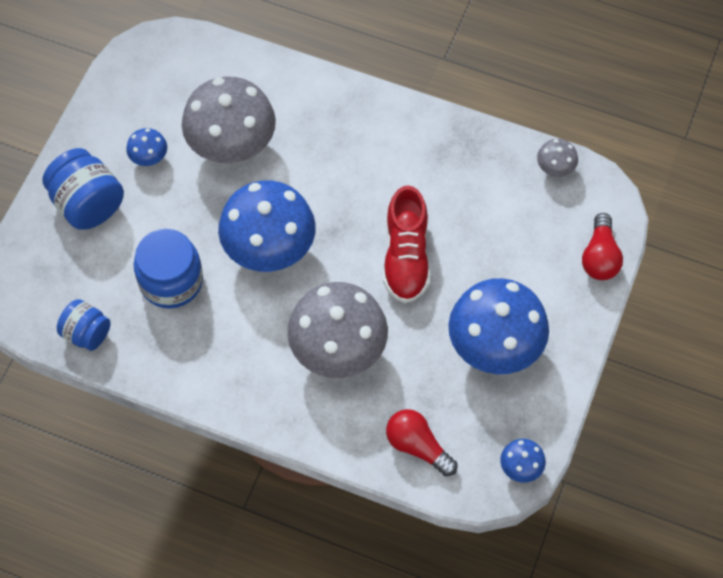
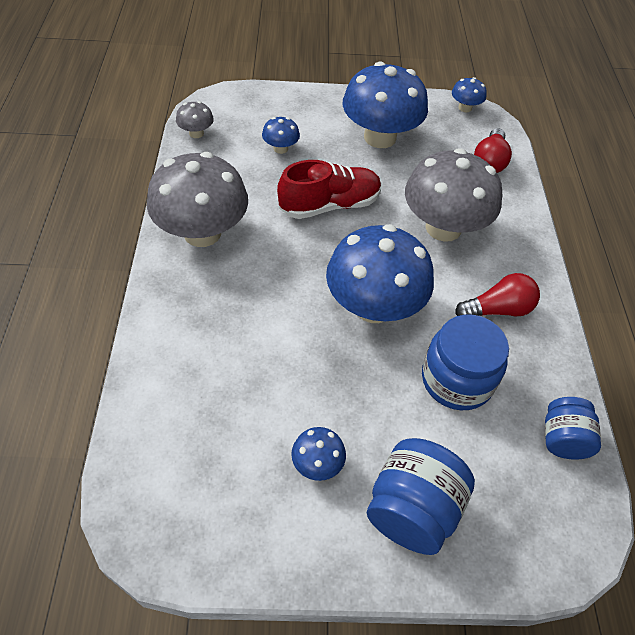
camera: 115 degrees left, 10 degrees down
grey mushroom [182,77,276,163] -> grey mushroom moved to [147,152,248,247]
red light bulb [582,213,623,280] -> red light bulb moved to [455,273,540,317]
none -> blue mushroom [262,117,300,154]

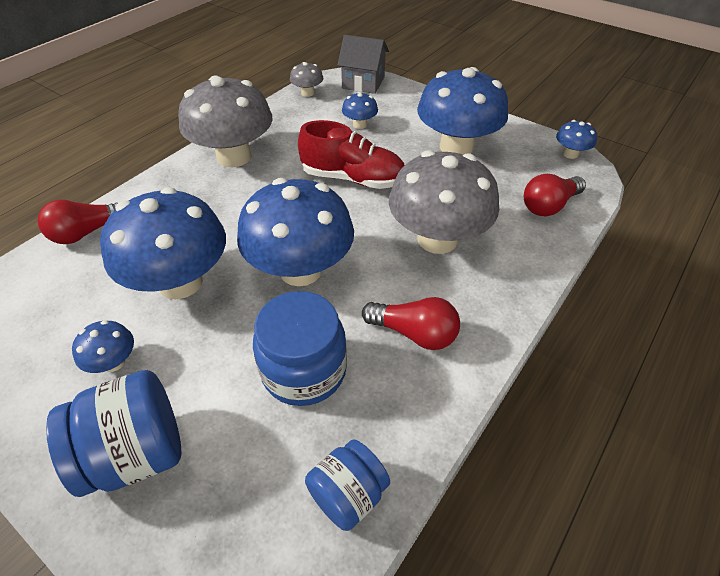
camera: 40 degrees right, 5 degrees down
none -> red light bulb [37,200,118,244]
none -> blue mushroom [100,187,226,299]
none -> grey house [337,35,389,94]

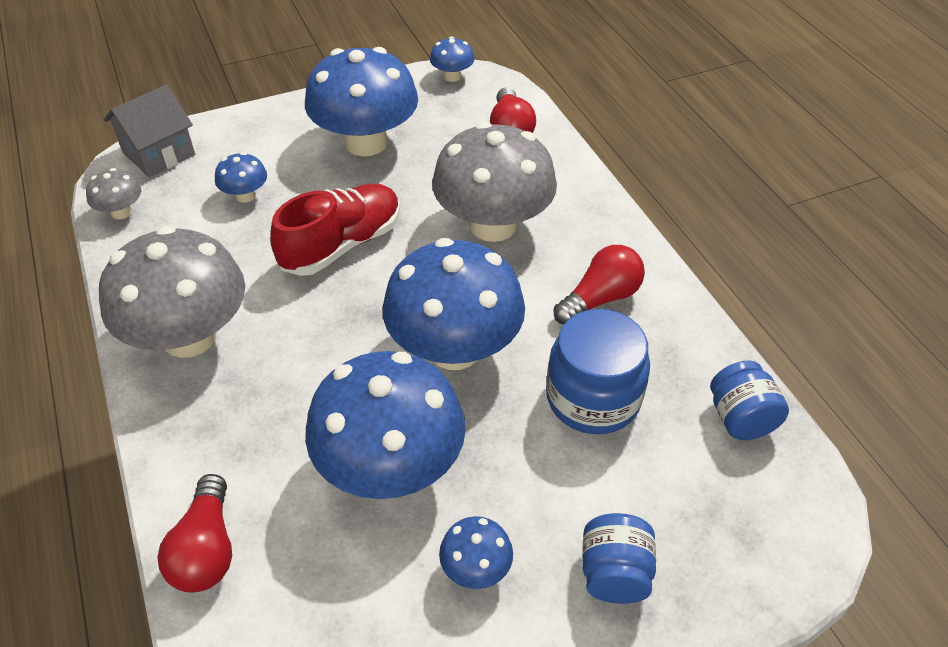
camera: 60 degrees left, 0 degrees up
blue jar [46,370,181,497] -> blue jar [582,513,656,604], size x0.63

